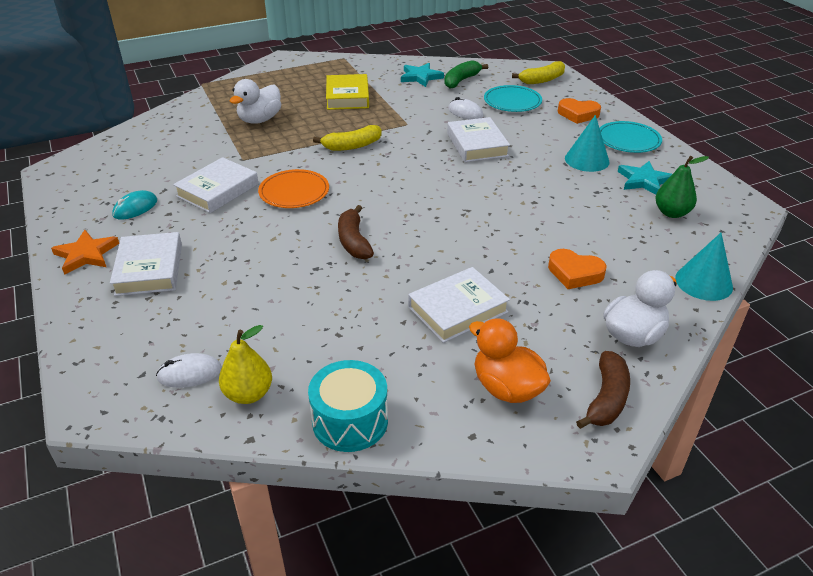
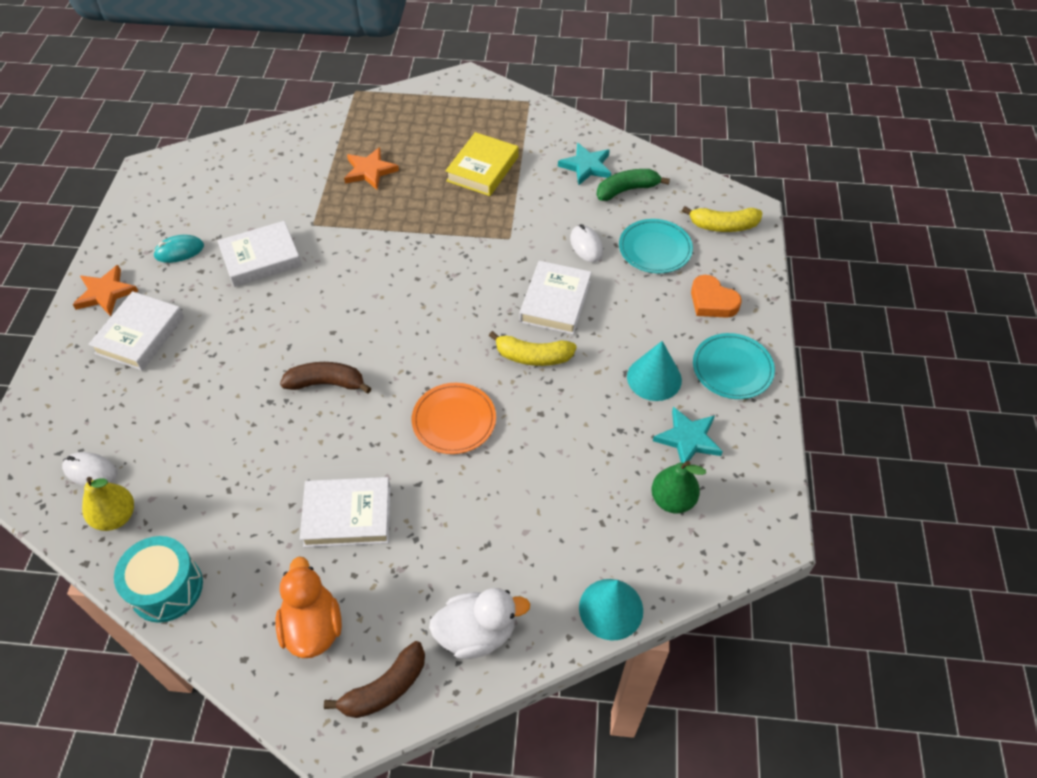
camera: 30 degrees right, 15 degrees up
white duck [230,79,281,124] -> orange star [344,147,399,190]
orange plate [258,169,329,208] -> orange plate moved to [412,383,496,454]
yellow banana [313,125,382,151] -> yellow banana moved to [489,331,577,366]
brown banana [338,205,374,260] -> brown banana turned 75 degrees clockwise [280,362,371,394]
orange heart [548,249,606,289] -> none

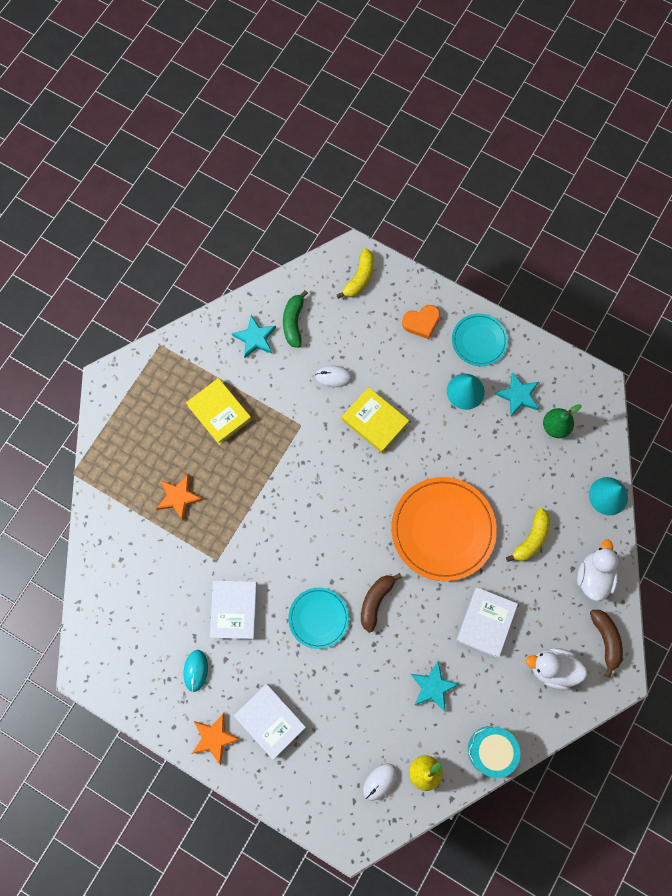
camera: 65 degrees left, 20 degrees up
orange duck [276,557,342,658] -> white duck [526,648,587,690]
orange plate [412,383,496,454] -> orange plate [391,477,497,581], size x1.77
yellow banana [489,331,577,366] -> yellow banana moved to [506,508,550,562]
white book [520,261,592,335] -> yellow book [342,387,409,453]
turquoise plate [619,219,693,273] -> turquoise plate moved to [288,588,349,649]
none -> turquoise star [411,661,459,712]

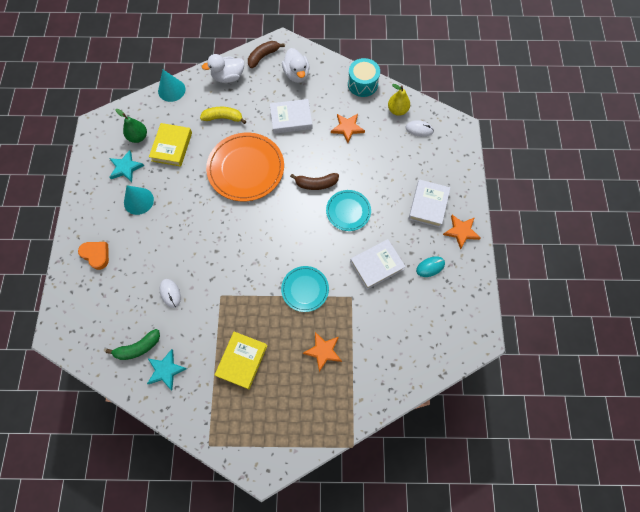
camera: 120 degrees left, 5 degrees down
yellow banana [337,249,374,299] -> none
yellow book [342,387,409,453] -> yellow book moved to [149,123,192,167]
turquoise star [411,661,459,712] -> orange star [331,114,365,143]
turquoise plate [452,313,508,366] -> turquoise plate moved to [281,266,329,312]

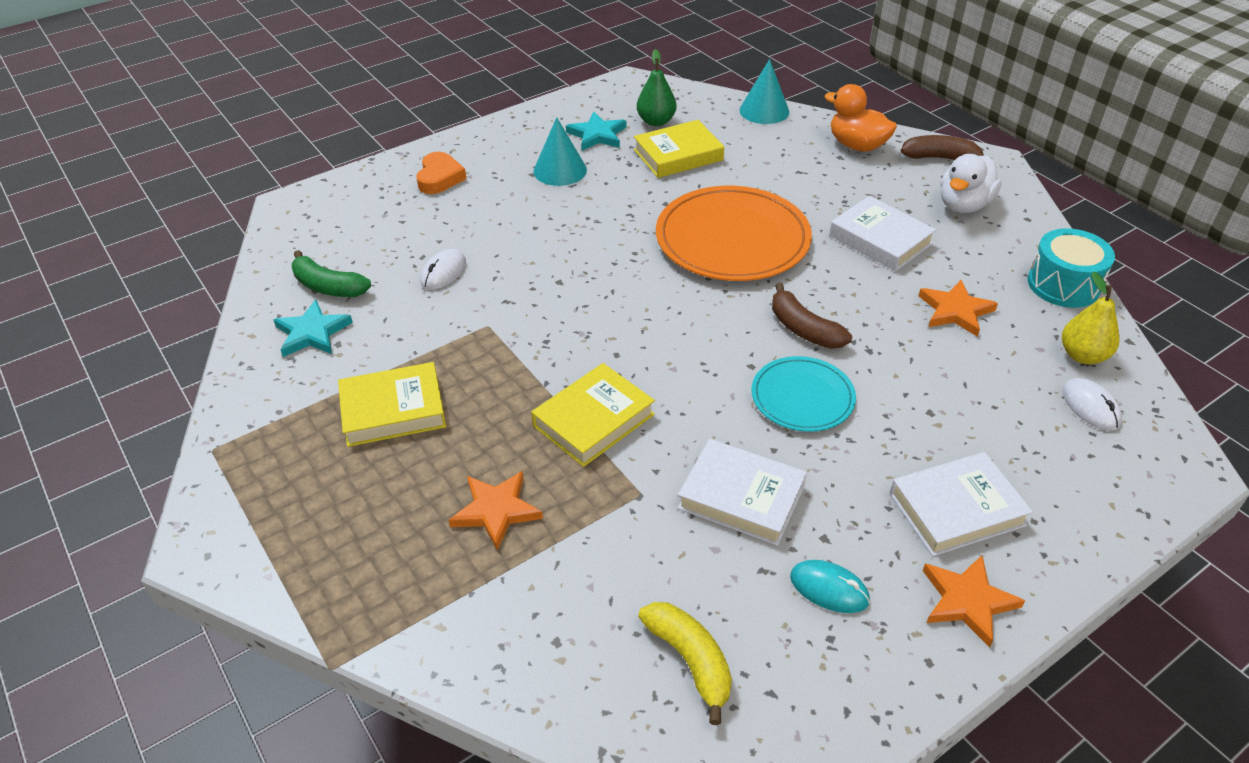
camera: 55 degrees right, 25 degrees down
yellow banana [200,107,246,124] -> yellow banana moved to [638,602,732,725]
white duck [202,54,244,83] -> orange duck [824,84,897,152]
turquoise plate [281,266,329,312] -> yellow book [531,363,655,467]

